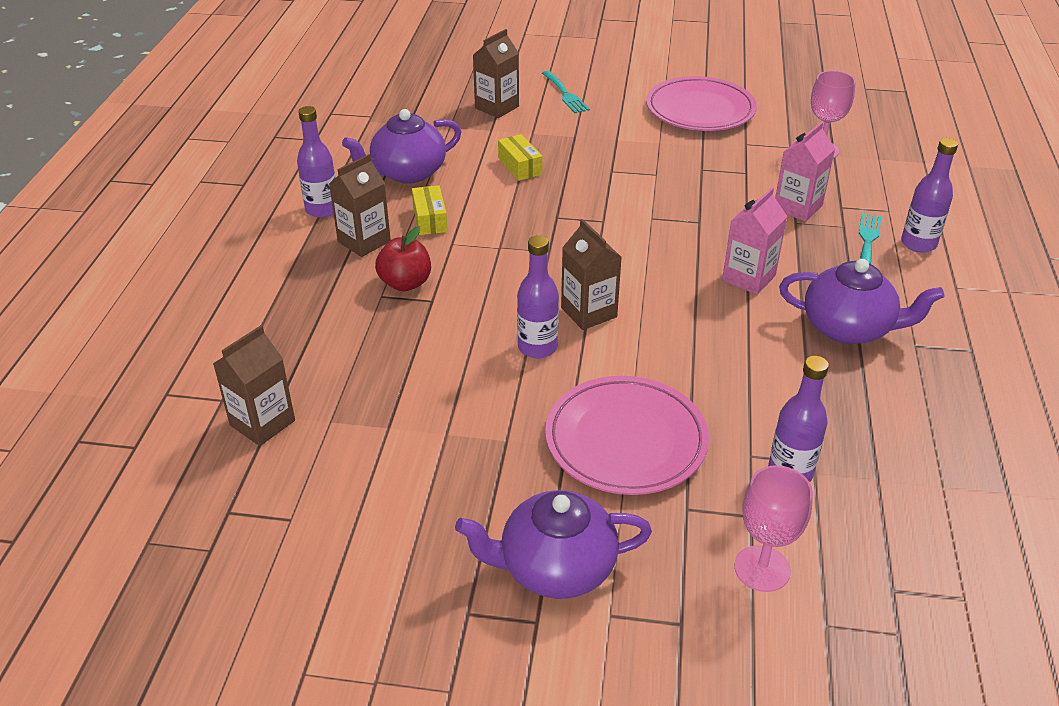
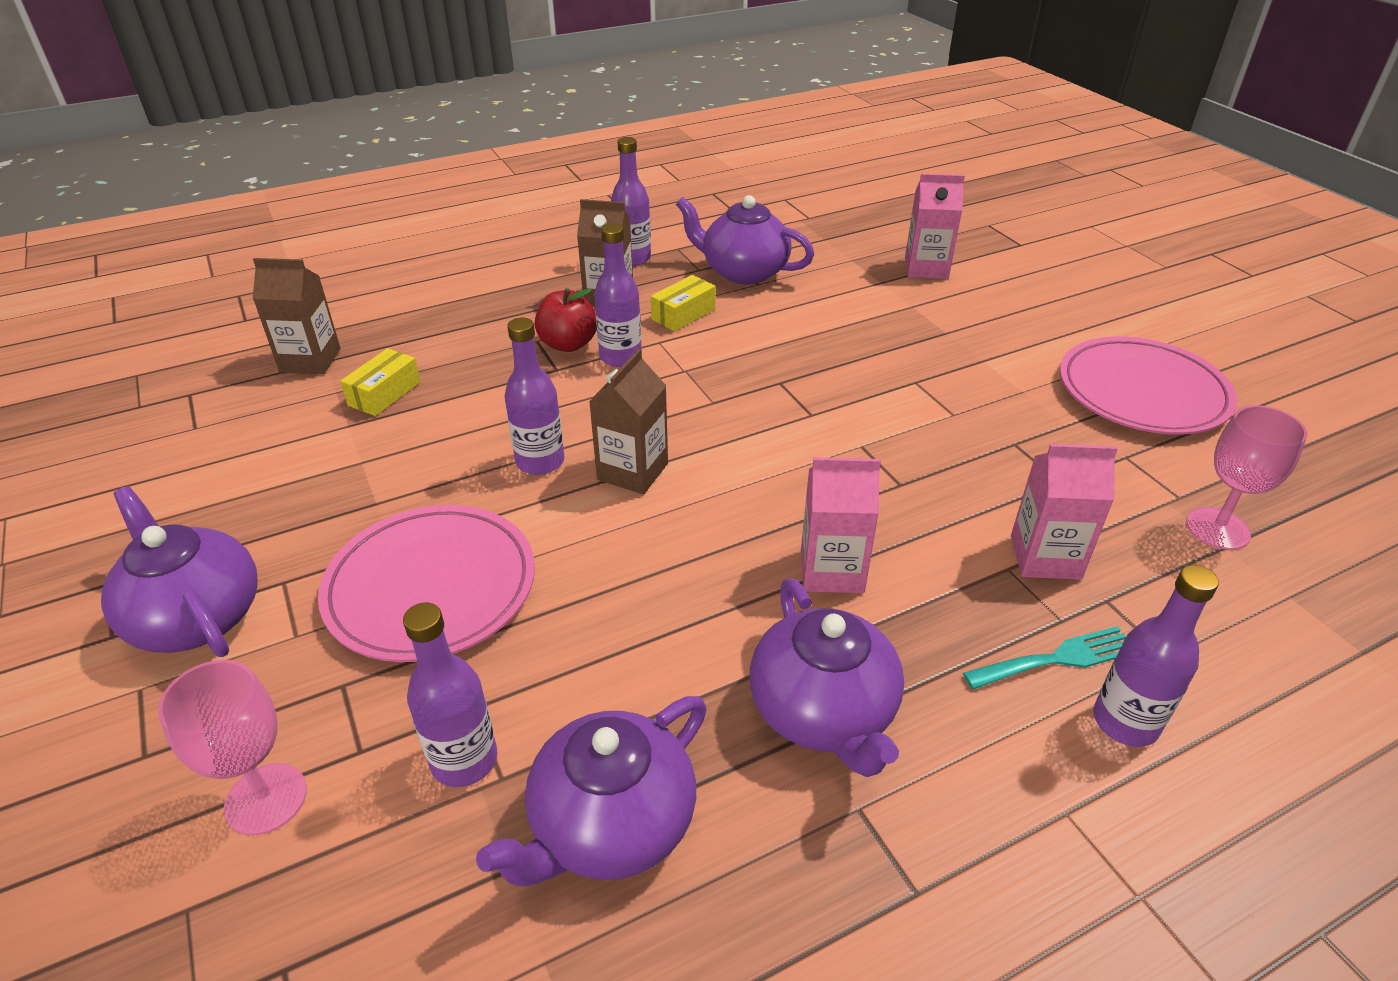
camera: 55 degrees right, 0 degrees up
brown carton [473,29,519,118] -> pink carton [905,174,965,279]
yellow box [498,134,543,181] -> yellow box moved to [340,348,421,416]
turquoise fork [542,71,590,113] -> none
none -> purple teapot [476,696,707,886]
none -> purple bottle [594,223,642,367]

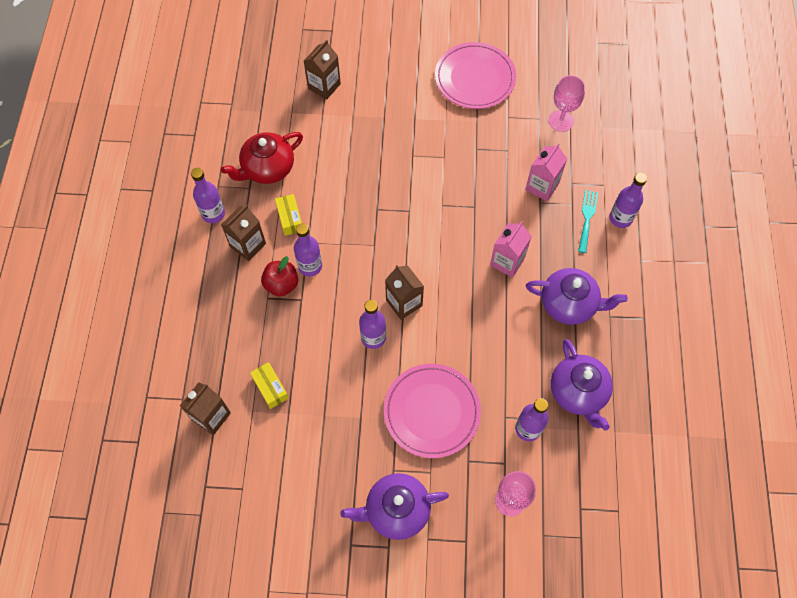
camera: 60 degrees left, 25 degrees up
purple teapot [676,195,814,285] -> red teapot [221,132,303,184]
pink carton [905,174,965,279] -> brown carton [304,40,341,100]

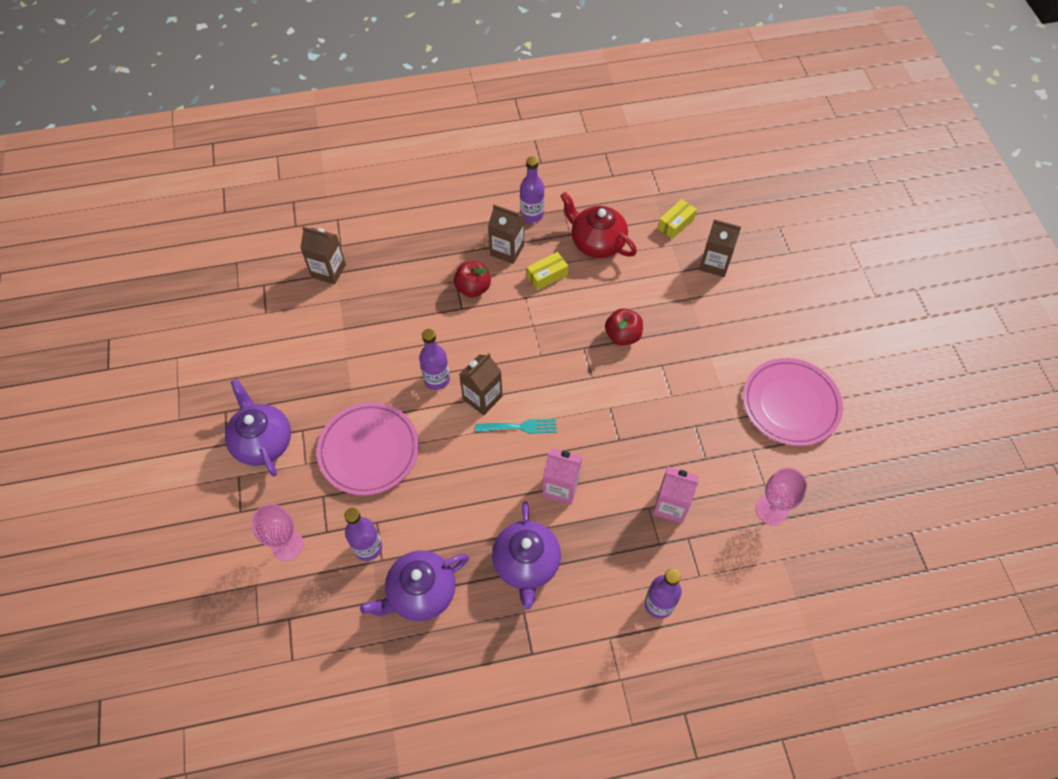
camera: 75 degrees right, 5 degrees down
yellow box [250,362,289,409] -> yellow box moved to [658,199,697,239]
purple bottle [294,223,322,276] -> none
turquoise fork [578,190,598,253] -> turquoise fork moved to [475,419,557,434]
none -> red apple [605,308,643,345]

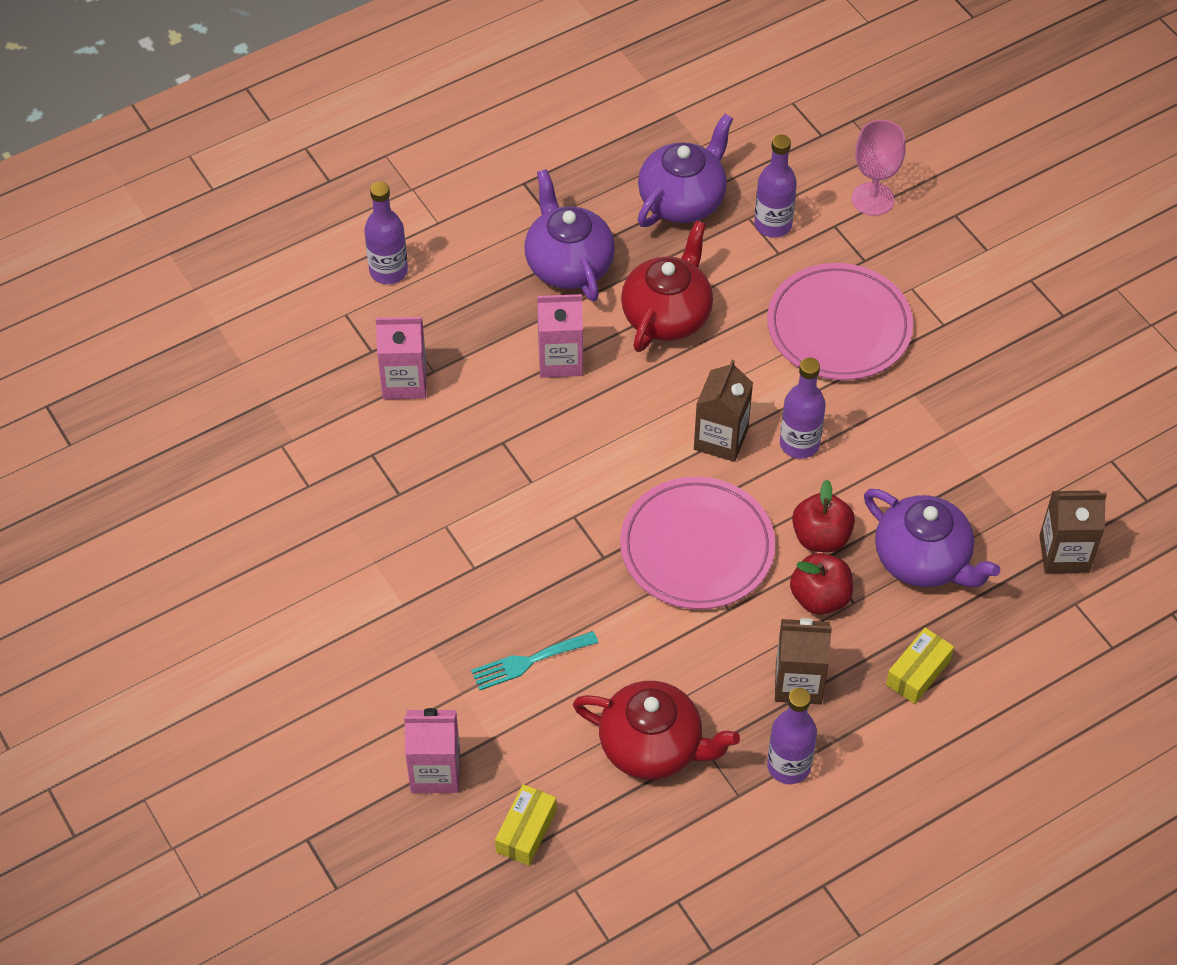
camera: 160 degrees right, 5 degrees down
purple teapot [225,379,291,476] -> purple teapot moved to [864,489,1000,587]
turquoise fork [475,419,557,434] -> turquoise fork moved to [471,631,598,690]
yellow box [527,252,568,291] -> yellow box moved to [886,628,954,704]
red apple [605,308,643,345] -> red apple moved to [792,480,855,552]
brown carton [699,219,741,277] -> pink carton [404,708,460,793]
pink plate [743,358,843,446] -> pink plate moved to [620,477,775,609]
pink goblet [756,468,808,525] -> none
none -> red teapot [621,220,713,352]

